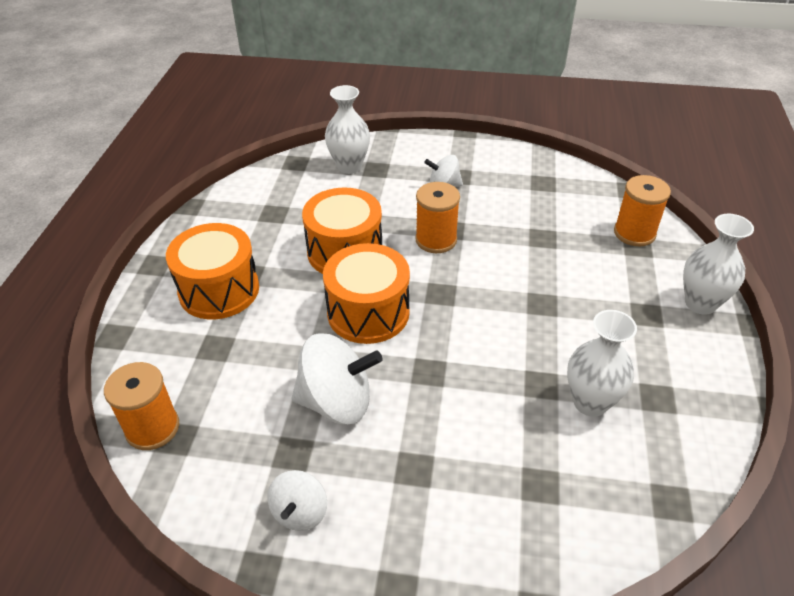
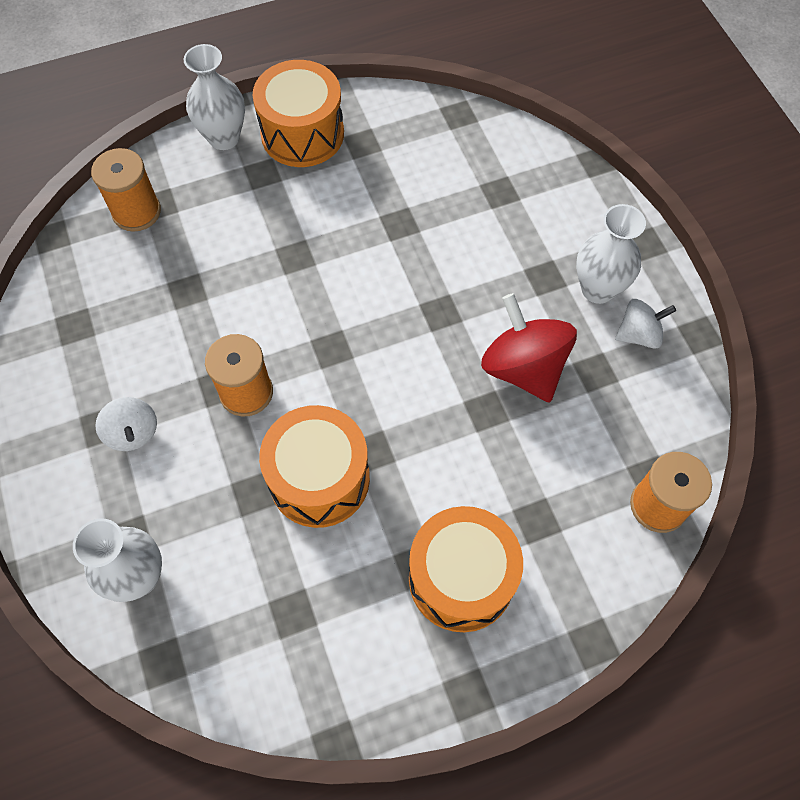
camera: 120 degrees left, 20 degrees up
white spinning top [292,333,382,425] -> red spinning top [481,293,577,402]
orange drum [323,243,410,344] -> orange drum moved to [253,60,344,167]
white vase [567,310,637,417] -> white vase moved to [576,204,646,304]

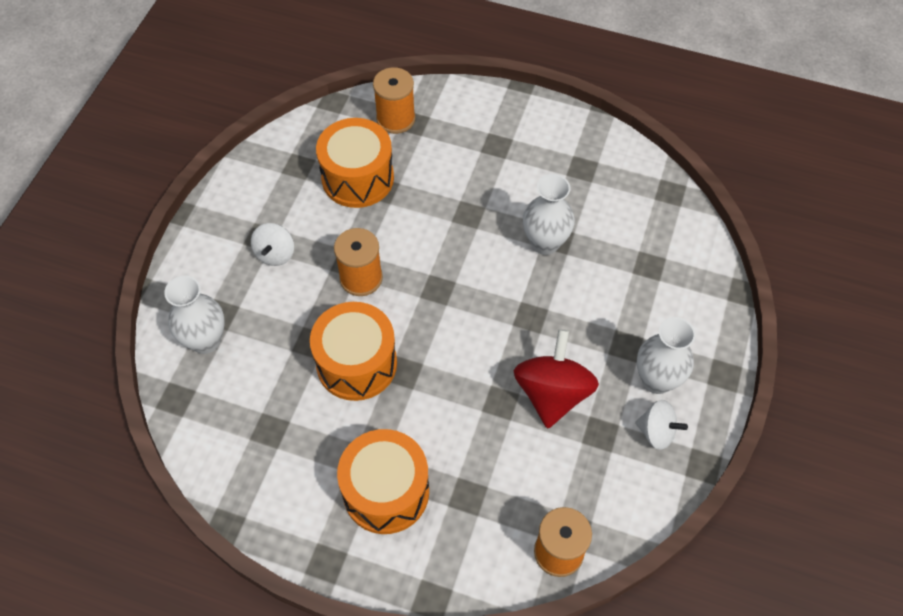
camera: 40 degrees right, 5 degrees down
white vase [184,44,245,150] -> white vase moved to [523,174,575,255]
orange drum [253,60,344,167] -> orange drum moved to [316,118,394,208]

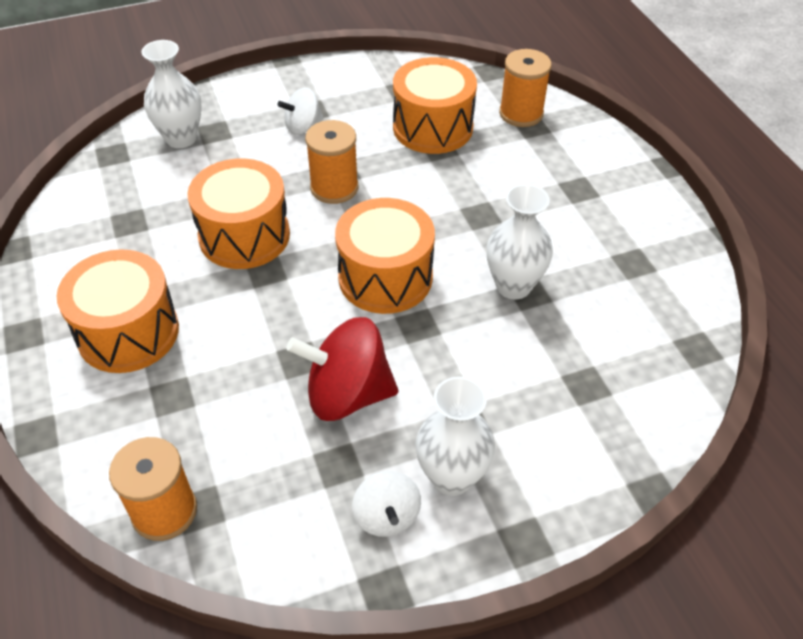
camera: 50 degrees right, 10 degrees down
red spinning top [513,329,599,429] -> red spinning top turned 150 degrees counterclockwise [286,317,398,421]
none -> orange drum [335,198,435,314]

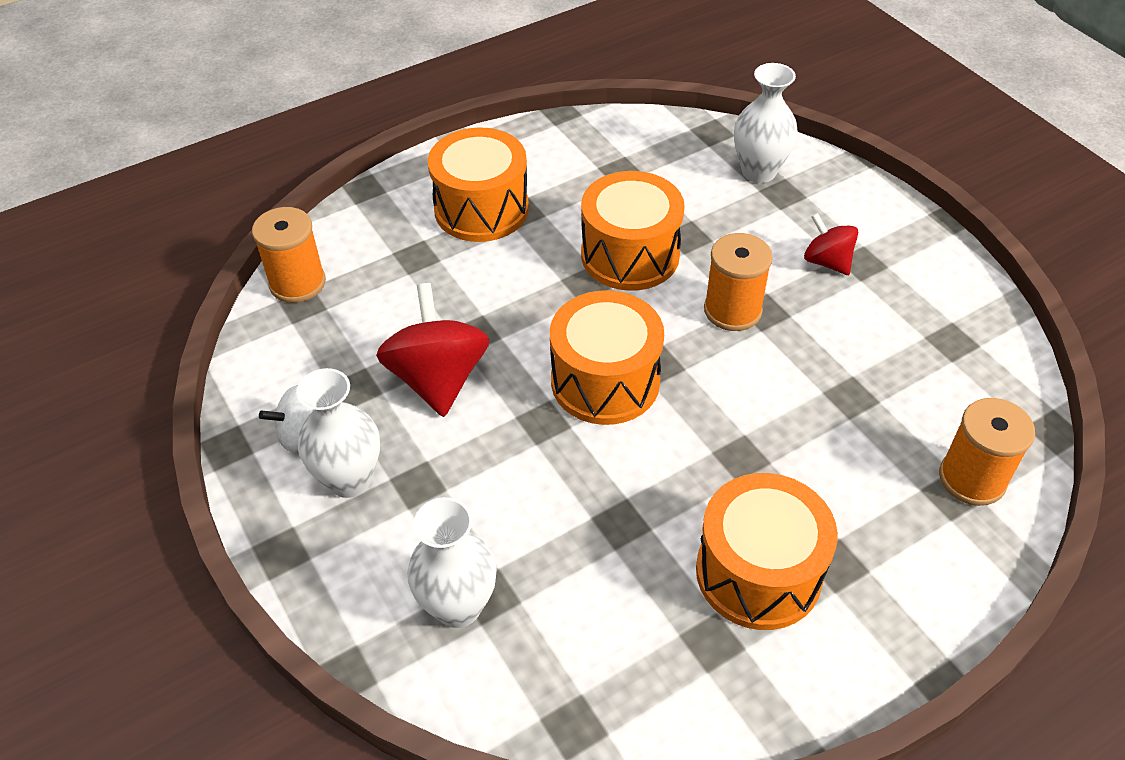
camera: 80 degrees right, 0 degrees up
white spinning top [278,88,324,135] -> red spinning top [804,213,858,275]
orange drum [393,57,477,154] -> orange drum moved to [696,473,838,630]
white vase [487,184,553,299] -> white vase moved to [407,497,497,628]

